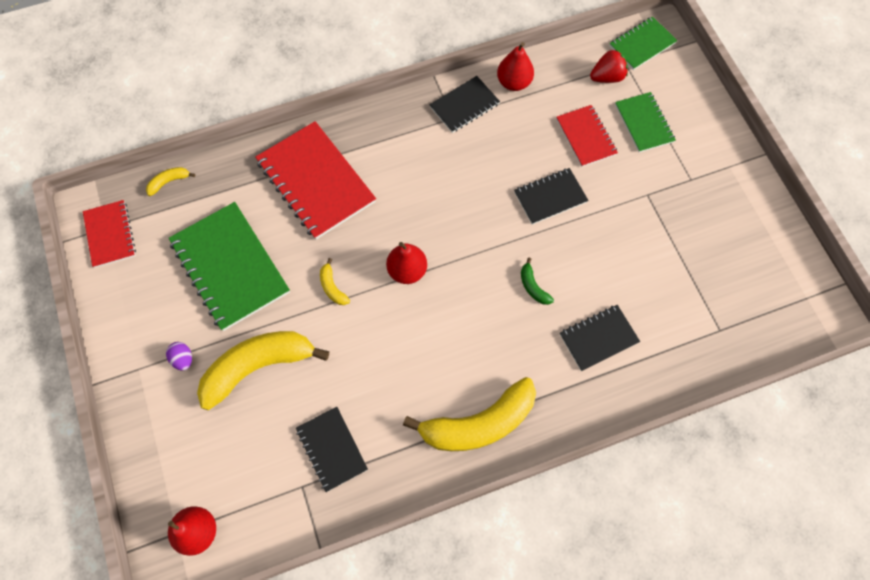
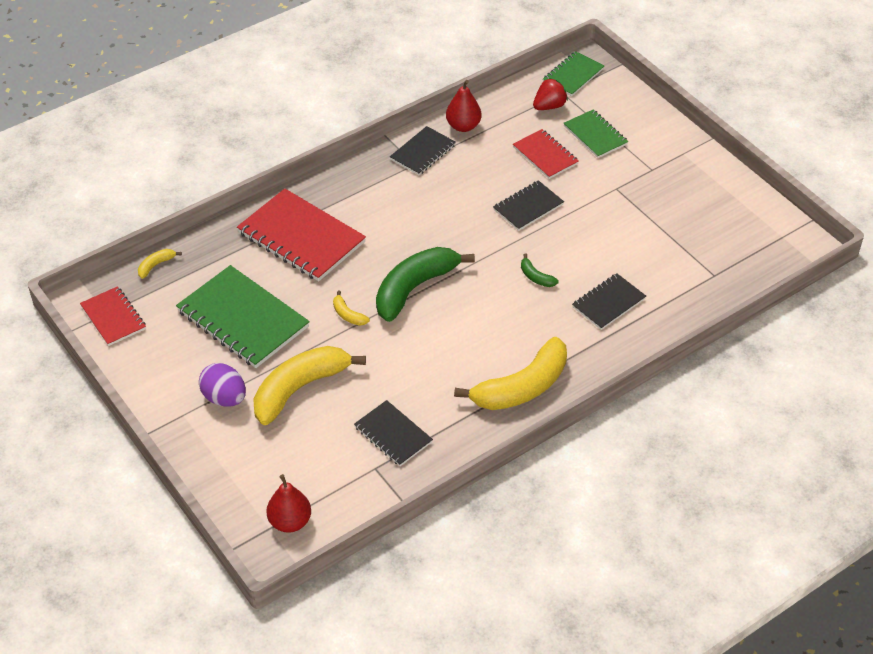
camera: 15 degrees left, 20 degrees down
purple egg [166,342,192,371] -> purple egg [199,363,246,407], size x1.75
red pear [386,242,427,284] -> green banana [376,247,475,322]

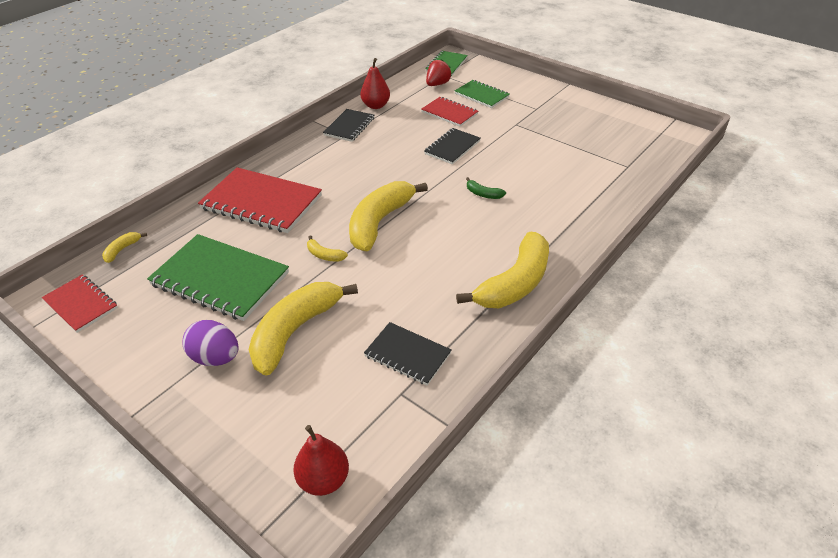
camera: 15 degrees left, 5 degrees down
green banana [376,247,475,322] -> yellow banana [349,181,428,251]
black notebook [572,273,646,330] -> none

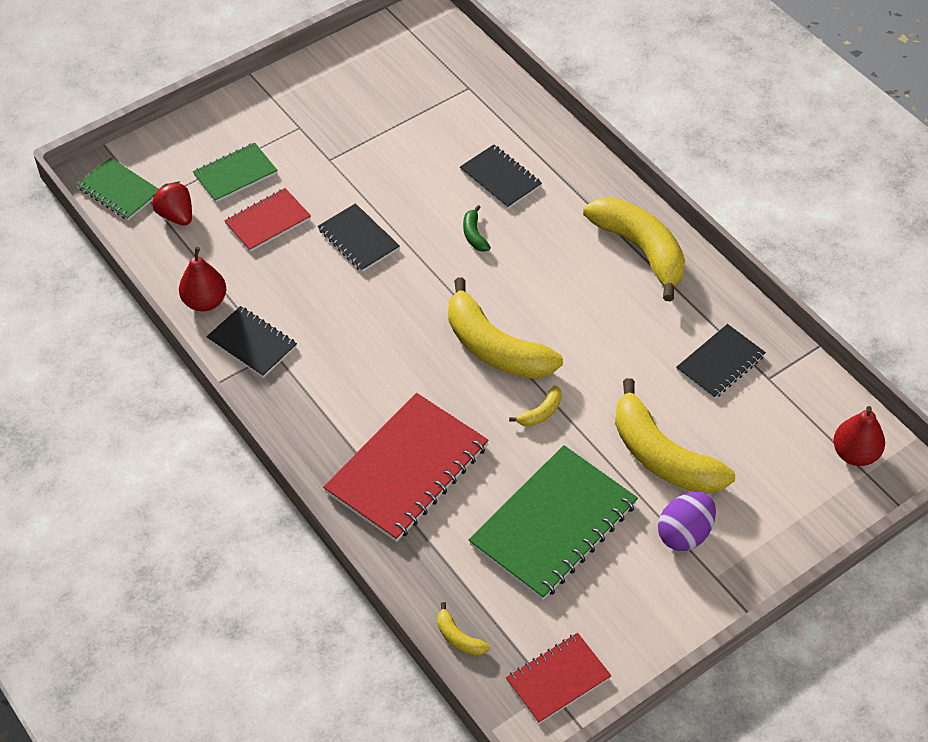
camera: 75 degrees left, 10 degrees up
green banana [466,177,506,199] -> green banana turned 120 degrees clockwise [463,205,491,252]
none -> black notebook [460,144,542,209]

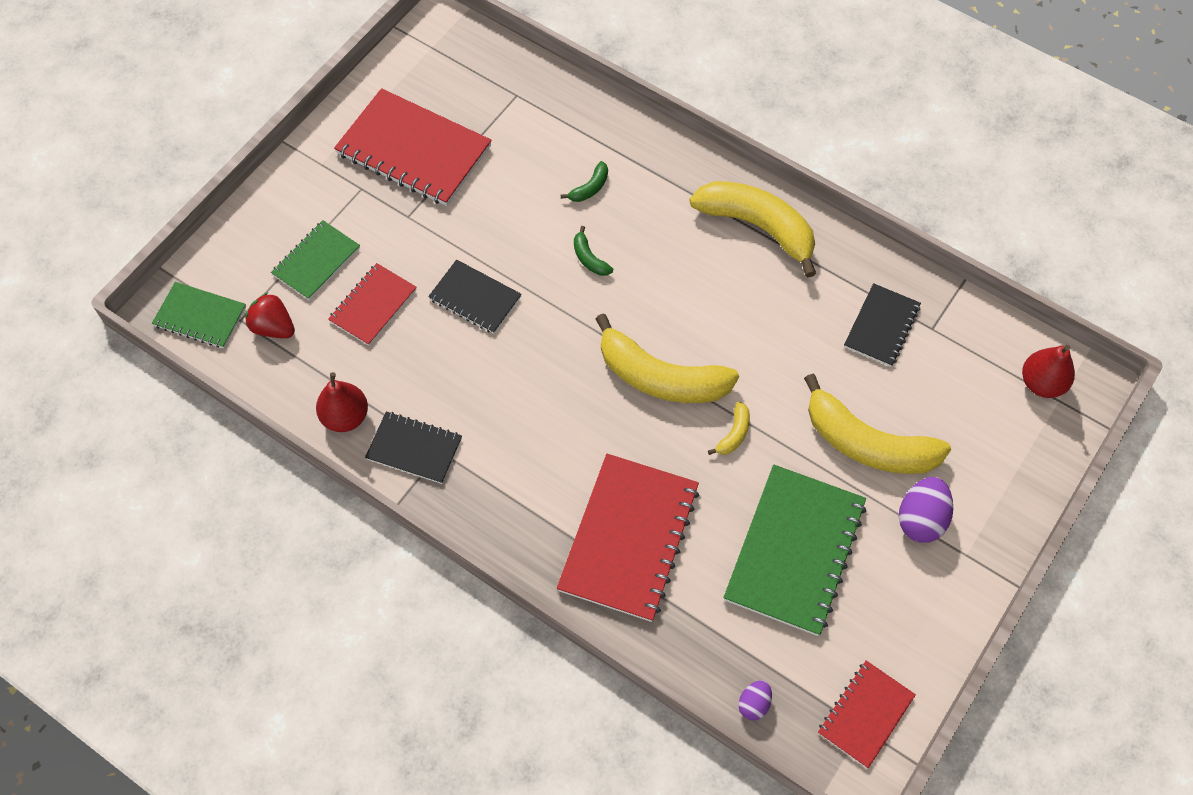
camera: 20 degrees left, 10 degrees up
yellow banana [437,602,490,656] -> purple egg [739,681,772,720]
black notebook [460,144,542,209] -> green banana [561,161,608,202]
none -> red notebook [334,88,492,206]

